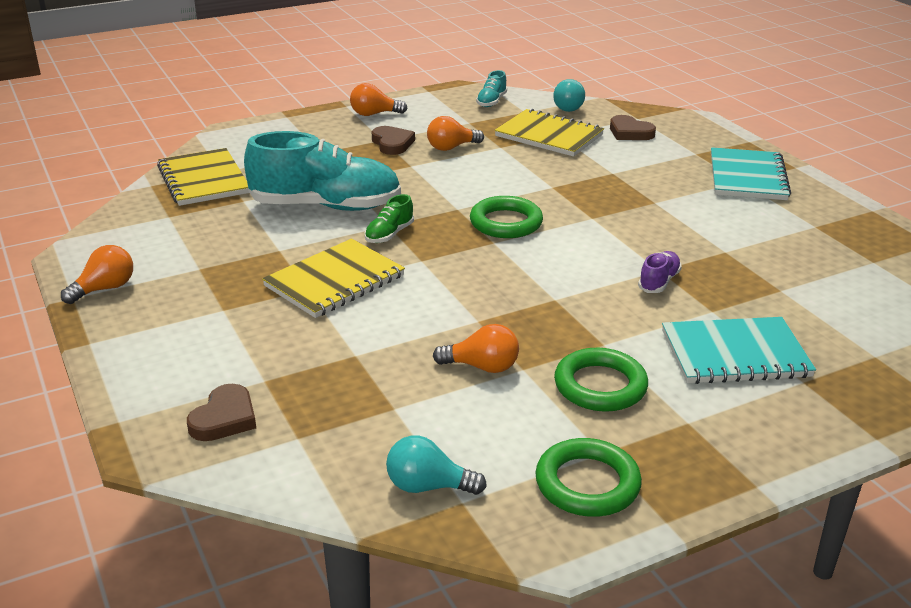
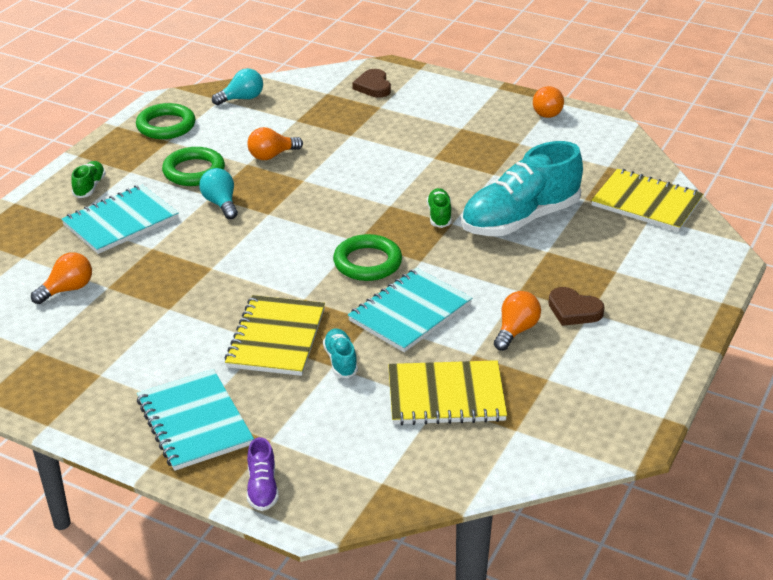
camera: 145 degrees right, 5 degrees up
yellow notebook [262,239,405,318] -> yellow notebook moved to [225,295,325,376]
orange light bulb [350,83,407,116] -> orange light bulb moved to [31,252,92,304]
turquoise shoe [476,70,507,107] -> turquoise shoe moved to [323,328,358,378]
turquoise light bulb [553,79,585,112] -> turquoise light bulb moved to [199,168,238,219]
brown heart [610,115,656,140] -> none
purple shoe [638,251,682,293] -> purple shoe moved to [247,437,279,511]
none -> green shoe [71,161,106,198]
none -> turquoise notebook [348,268,472,352]

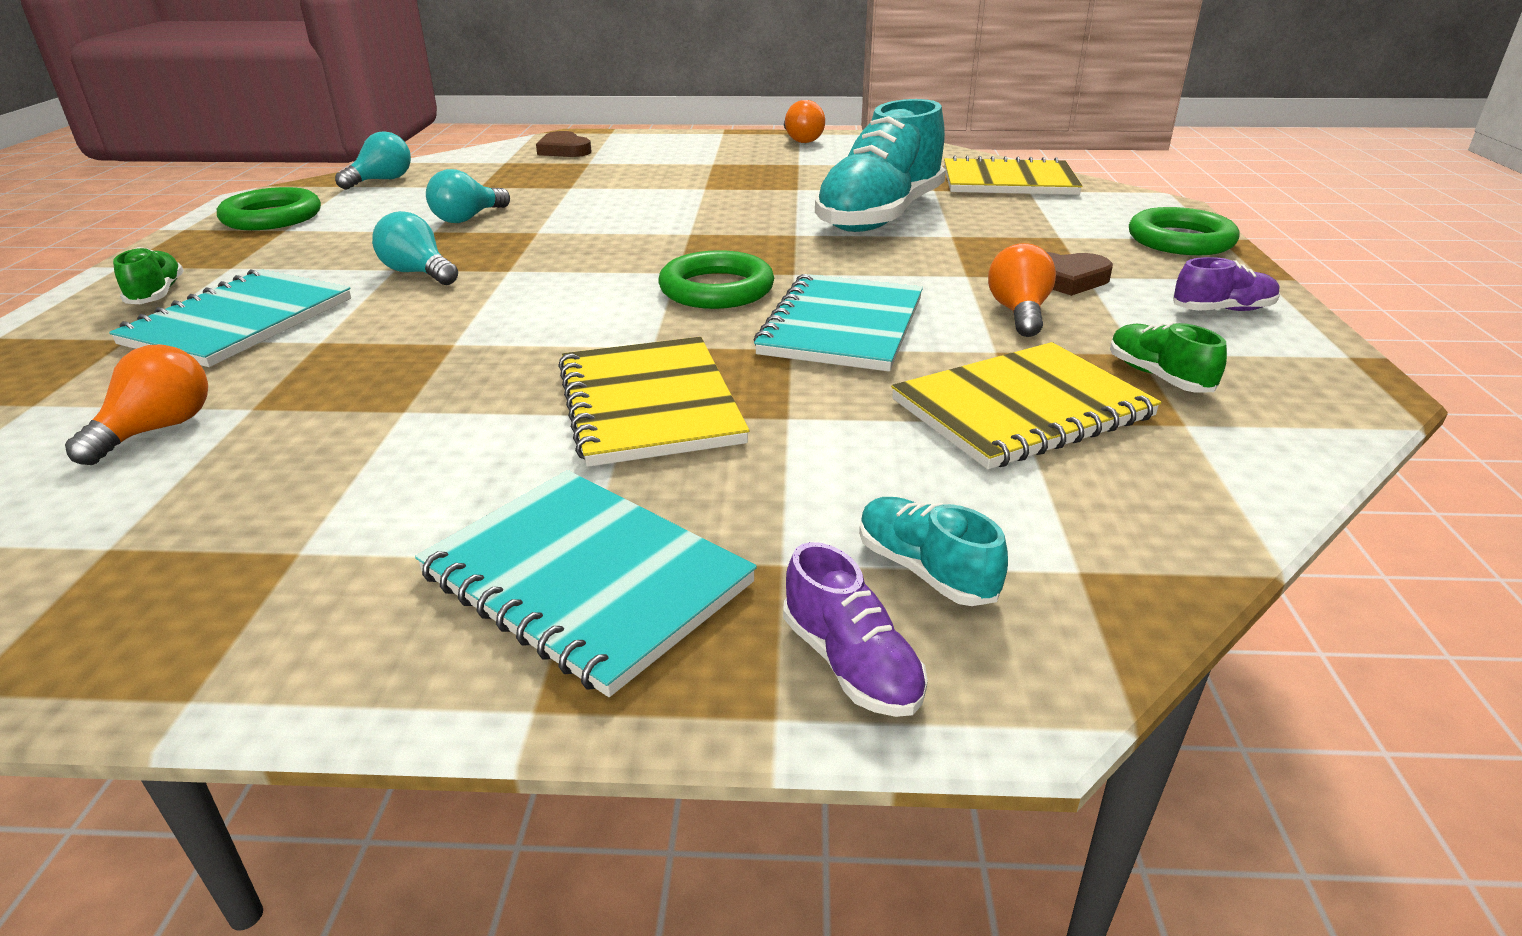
camera: 25 degrees left, 5 degrees down
green ring [162,147,225,186] -> green ring moved to [1129,207,1239,255]
orange light bulb [248,127,303,160] -> turquoise light bulb [426,169,510,223]
turquoise shoe [323,328,358,378] -> turquoise shoe moved to [859,497,1008,606]
green shoe [427,188,452,228] -> green shoe moved to [1110,322,1227,393]
none -> purple shoe [1173,257,1280,311]

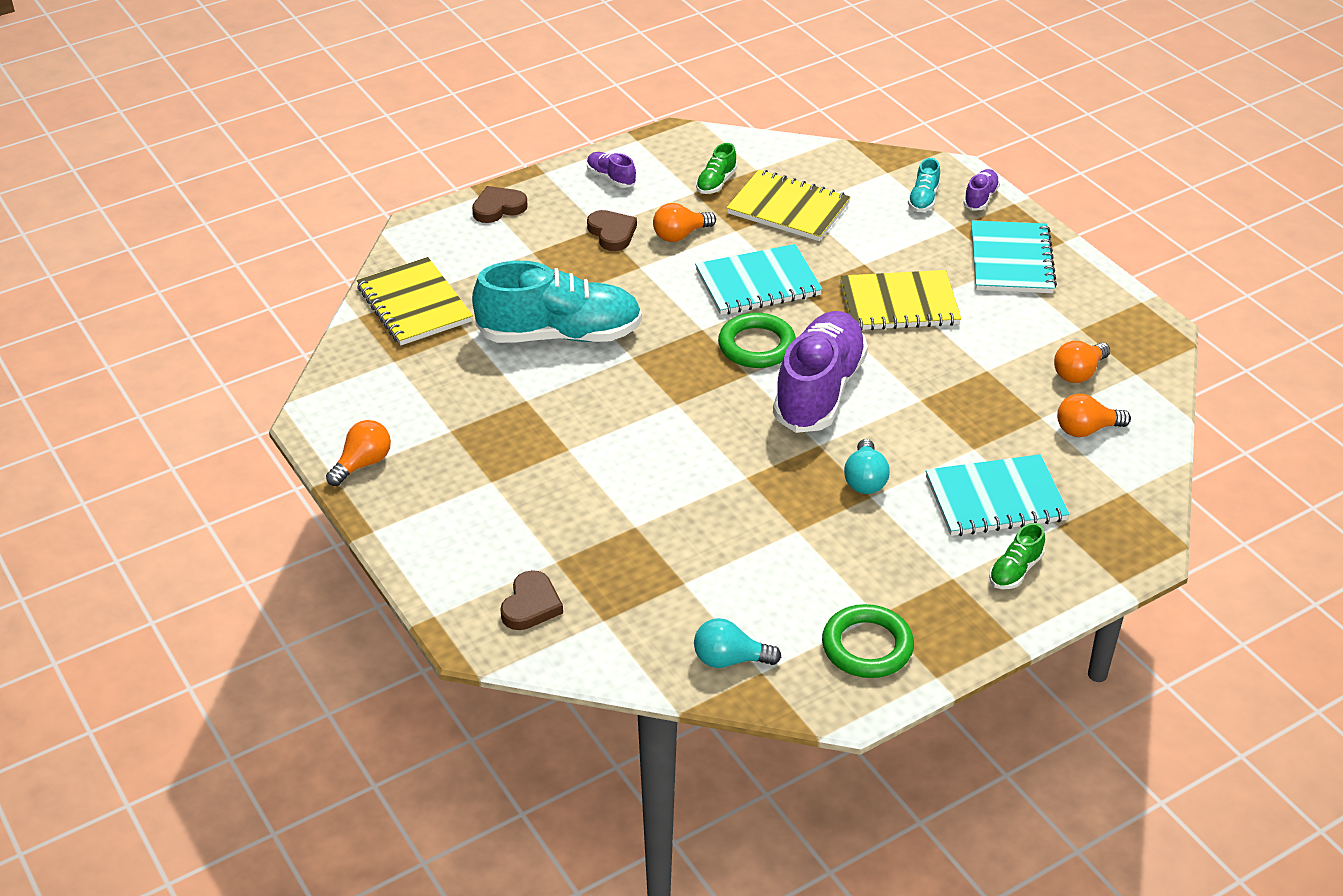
camera: 125 degrees left, 10 degrees up
turquoise light bulb [426,169,510,223] -> none
yellow notebook [558,337,749,467] -> yellow notebook turned 45 degrees clockwise [840,270,961,330]
green ring [1129,207,1239,255] -> brown heart [472,186,528,223]
none -> purple shoe [773,311,868,433]
none -> orange light bulb [1054,341,1110,383]

